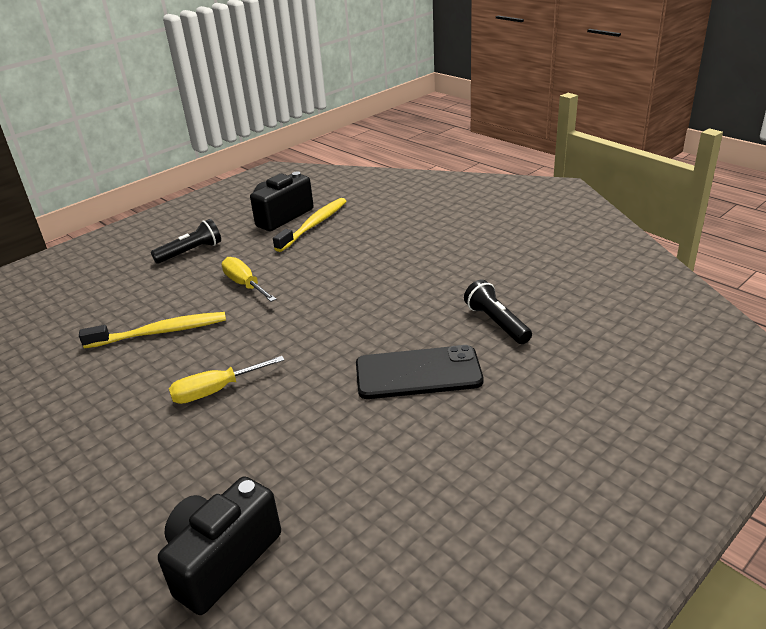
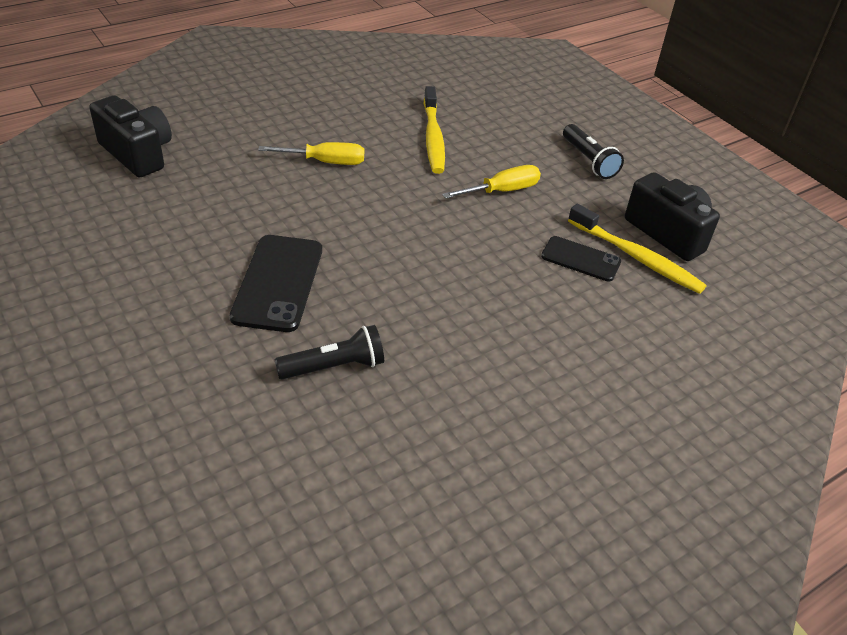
camera: 95 degrees right, 10 degrees up
yellow screwdriver [169,356,284,404] -> yellow screwdriver turned 105 degrees clockwise [258,142,364,165]
none -> black phone [541,236,621,282]

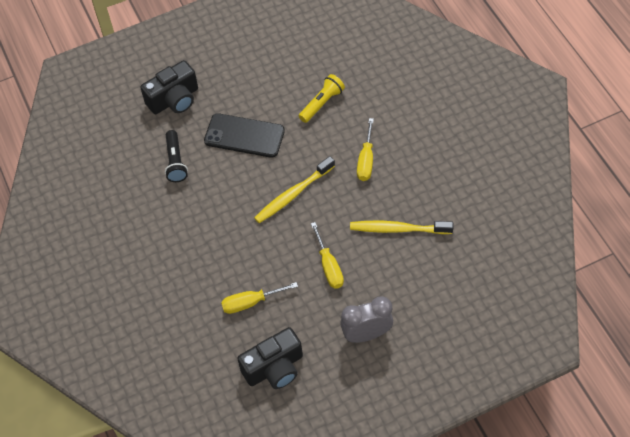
camera: 105 degrees right, 15 degrees up
black camera [89,95,172,178] -> black camera moved to [140,60,198,114]
black phone [541,236,621,282] -> yellow screwdriver [221,282,298,314]
black flashlight [563,124,624,179] -> grey clock [340,297,393,343]
yellow toothbrush [568,204,707,294] -> yellow toothbrush moved to [254,156,335,223]
none -> yellow flashlight [299,74,345,123]

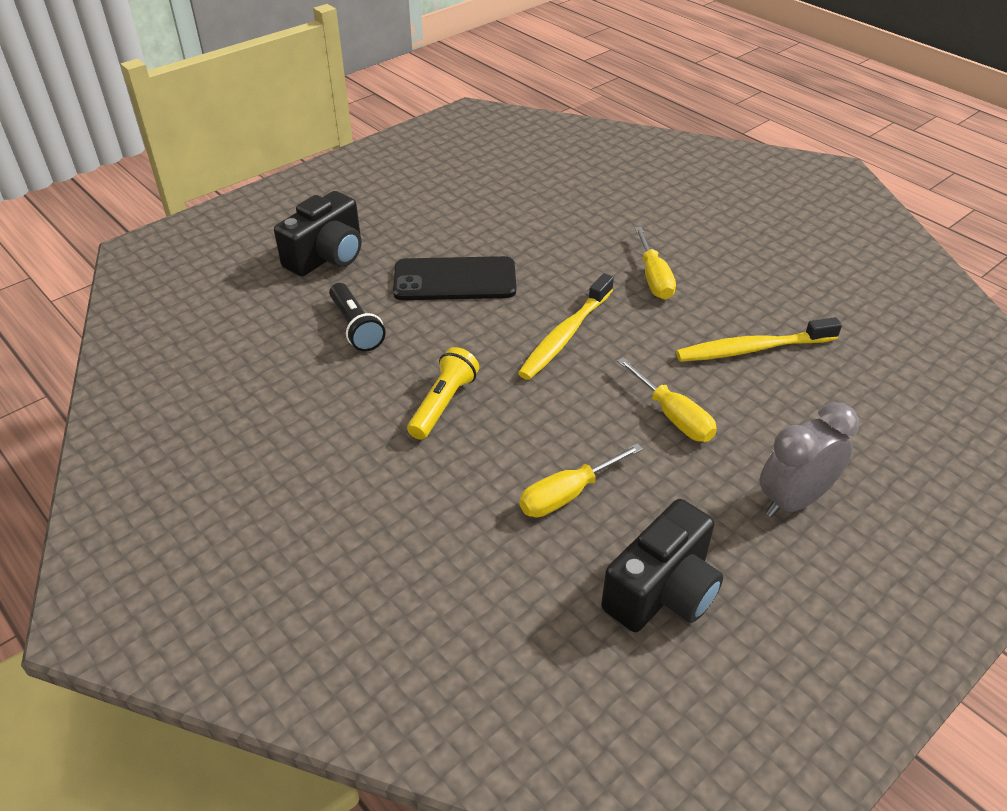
camera: 20 degrees left, 15 degrees down
yellow flashlight [299,74,345,123] -> yellow flashlight moved to [407,347,479,440]

